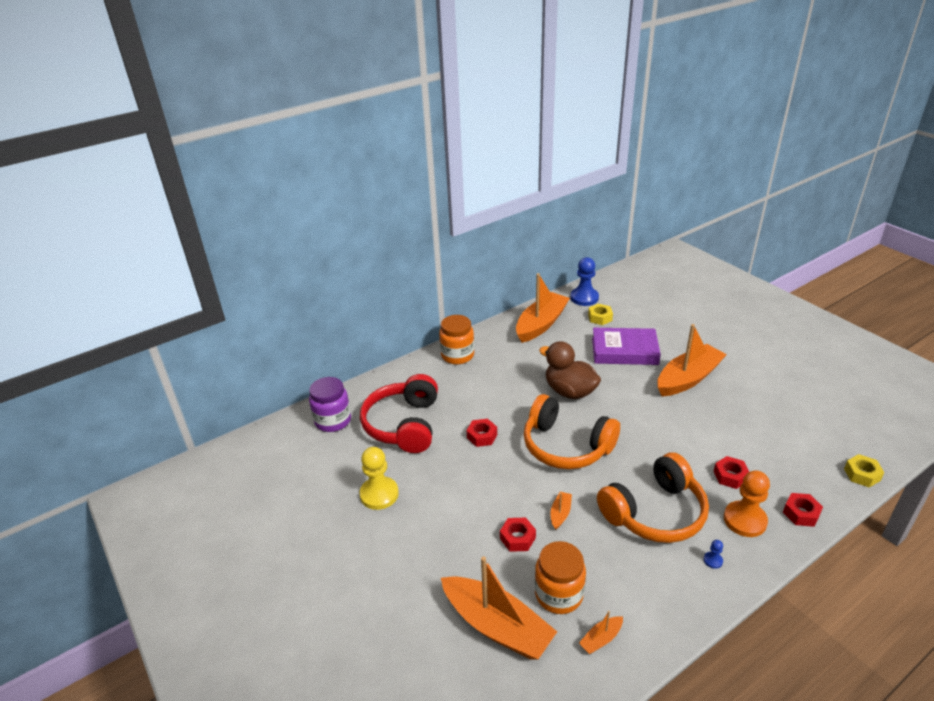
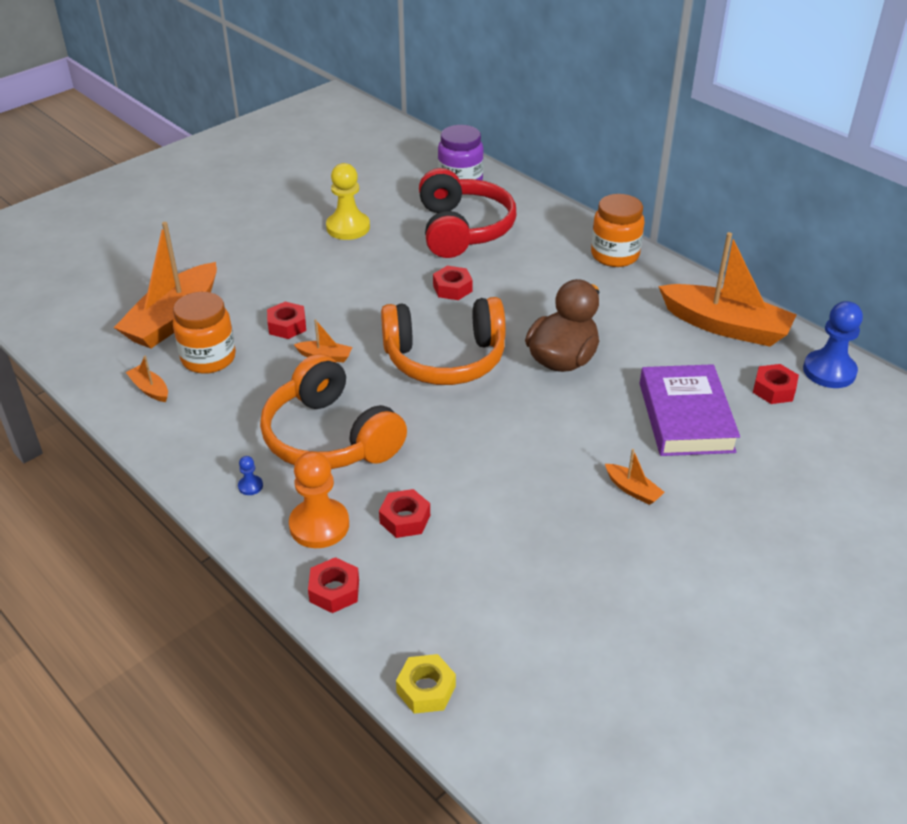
camera: 80 degrees right, 5 degrees up
red headphones [360,374,438,453] -> red headphones turned 90 degrees clockwise [419,168,516,258]
orange headphones [524,394,620,469] -> orange headphones turned 120 degrees counterclockwise [381,297,506,385]
yellow nut [588,304,613,325] -> red nut [753,364,799,404]
orange boat [657,324,727,396] -> orange boat [605,449,665,505], size x0.42

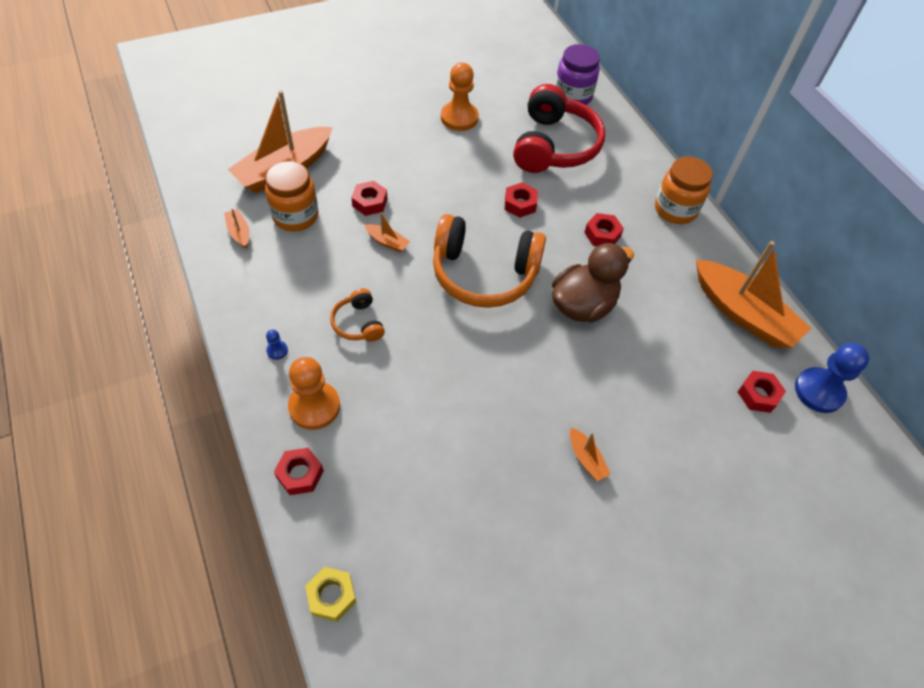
camera: 15 degrees right, 15 degrees up
orange headphones [260,354,407,469] -> orange headphones [330,288,385,342], size x0.47
yellow pawn [326,163,370,240] -> orange pawn [441,62,479,131]
red nut [379,489,430,538] -> red nut moved to [584,213,624,246]
purple book [640,364,740,456] -> none

